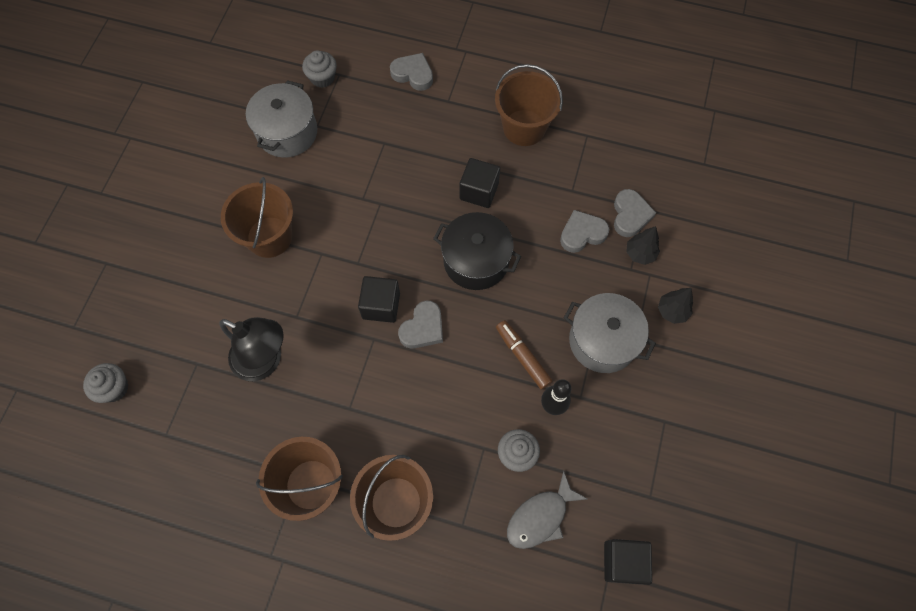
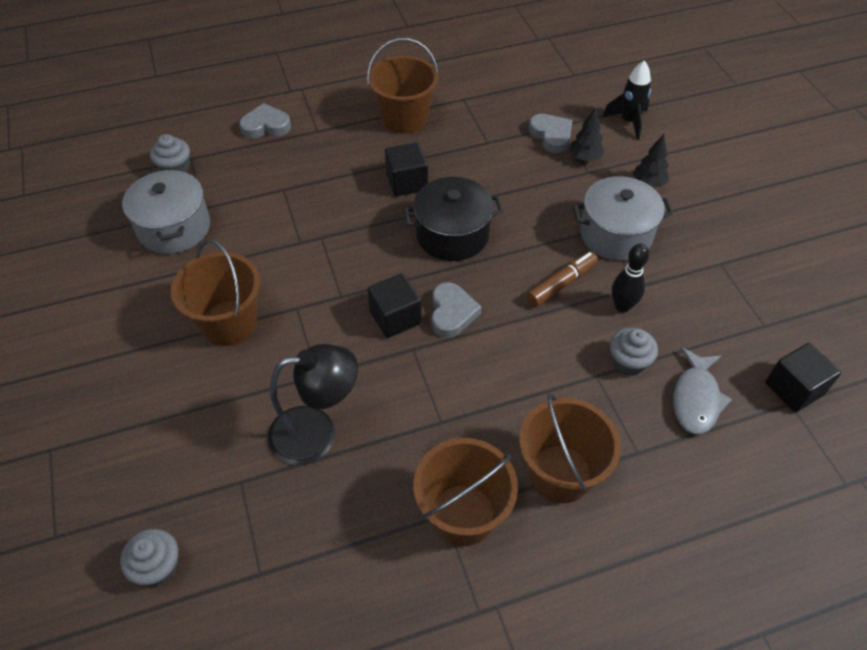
camera: 35 degrees left, 15 degrees down
brown marker [496,320,553,390] -> brown marker turned 120 degrees clockwise [527,251,598,307]
grey heart [560,210,609,253] -> none
none -> black rocket [602,60,651,140]

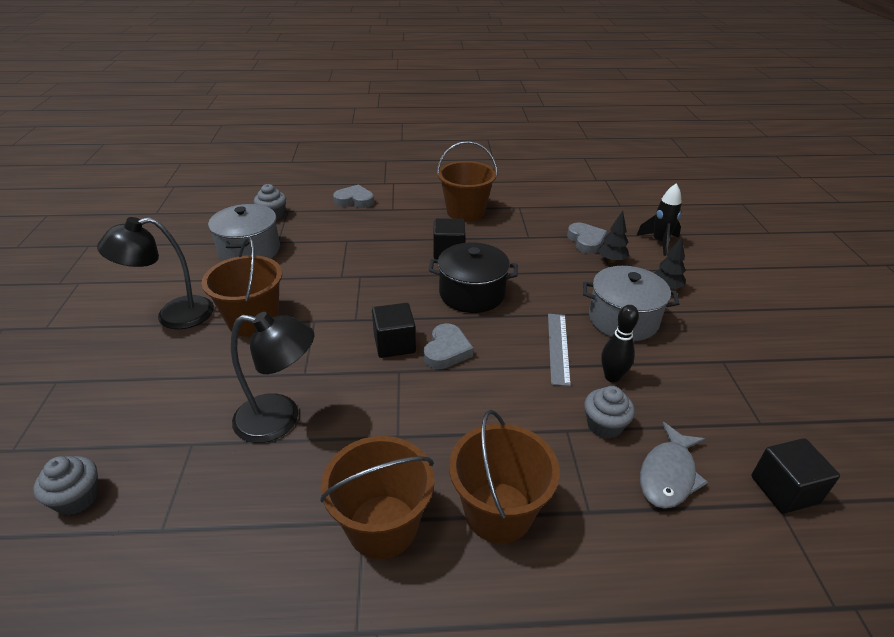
camera: 15 degrees right, 15 degrees down
brown marker [527,251,598,307] -> grey ruler [548,314,571,386]
none -> black lamp [97,217,214,329]

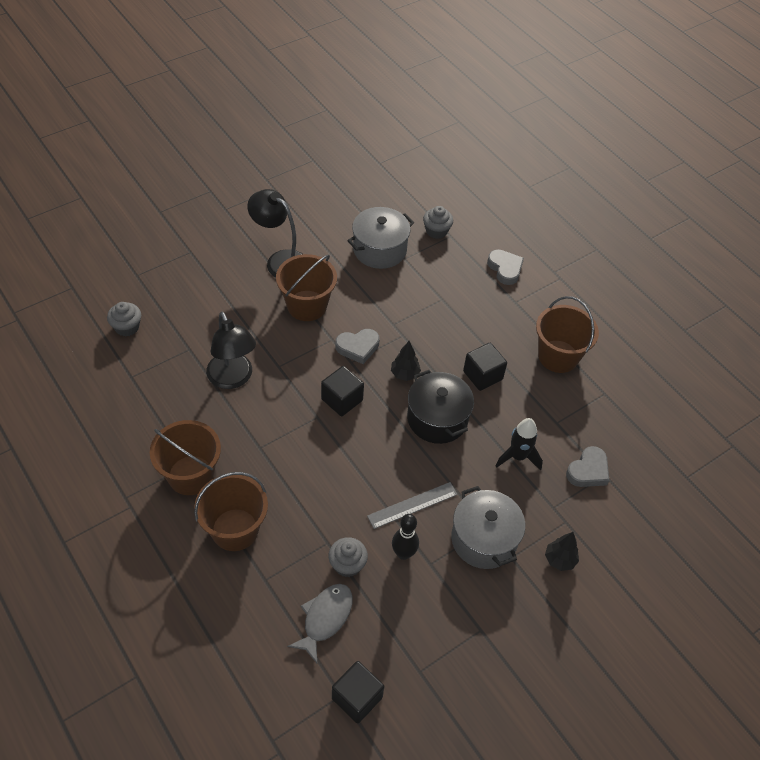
camera: 55 degrees right, 15 degrees up
grey heart [424,323,474,369] -> grey heart moved to [335,329,380,364]
black tree [598,211,629,263] -> black tree moved to [391,341,421,381]
black rocket [636,183,682,256] -> black rocket moved to [496,418,543,471]
grey fish [640,422,708,509] -> grey fish turned 120 degrees clockwise [287,584,352,663]

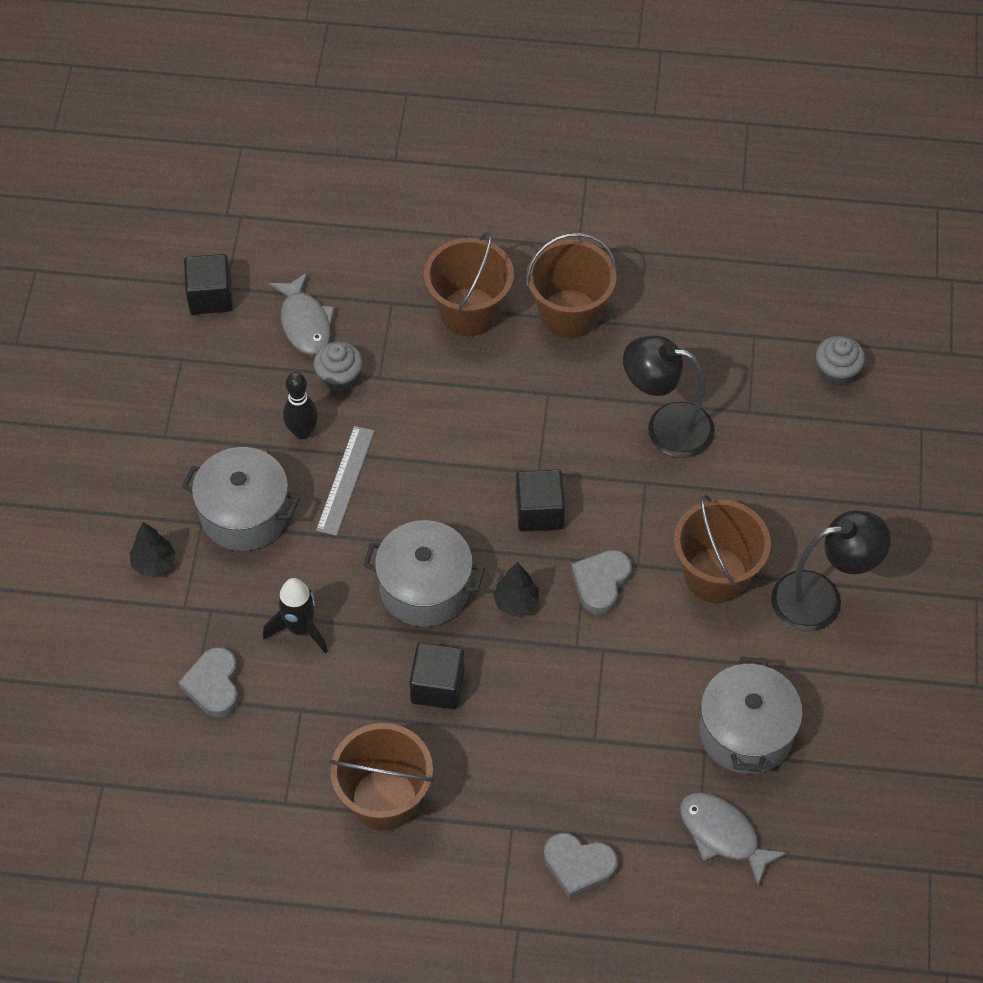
camera: 135 degrees right, 5 degrees up
black pot [407,370,474,444] -> grey pot [363,520,485,627]
grey cupcake [423,206,453,239] -> grey fish [680,792,788,886]

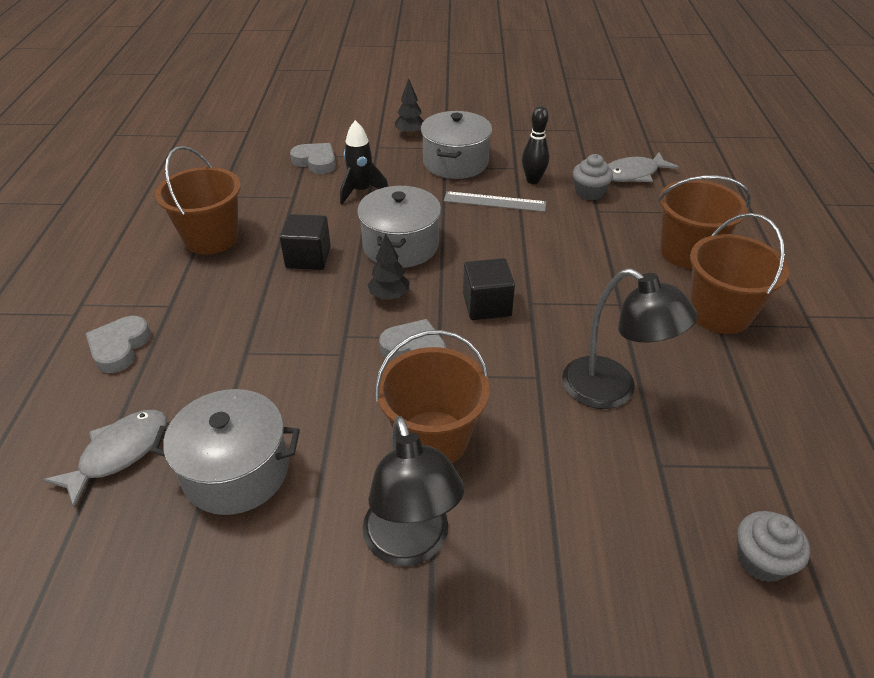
camera: 85 degrees right, 15 degrees down
grey heart [178,647,239,718] -> grey heart turned 45 degrees clockwise [290,143,336,174]
black cube [184,254,233,315] -> none
black lamp [623,335,715,458] -> black lamp turned 120 degrees clockwise [562,268,698,409]

